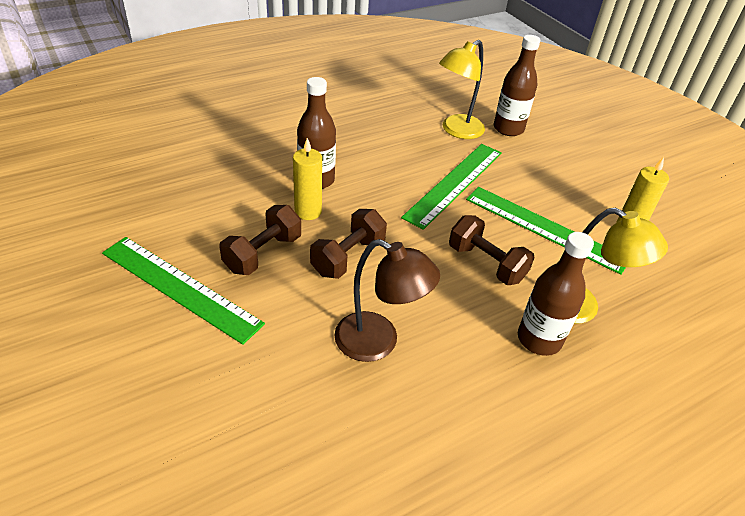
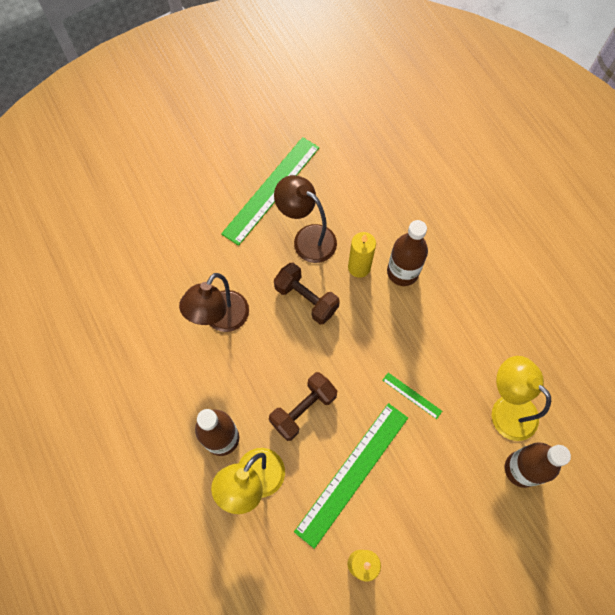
camera: 95 degrees right, 25 degrees up
brown dumbbell [219,205,301,275] -> brown lamp [274,175,337,263]
green ruler [401,144,502,230] -> green ruler [382,373,442,419], size x0.43

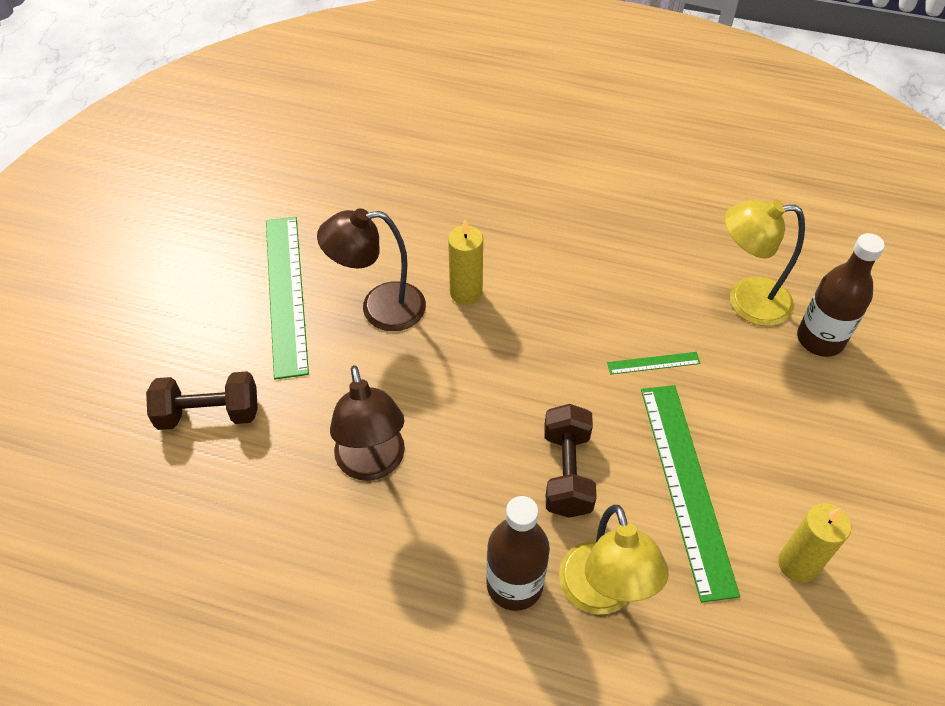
camera: 45 degrees left, 15 degrees down
brown dumbbell [274,263,340,324] -> brown dumbbell moved to [146,371,258,430]
brown bottle [387,220,428,286] -> none

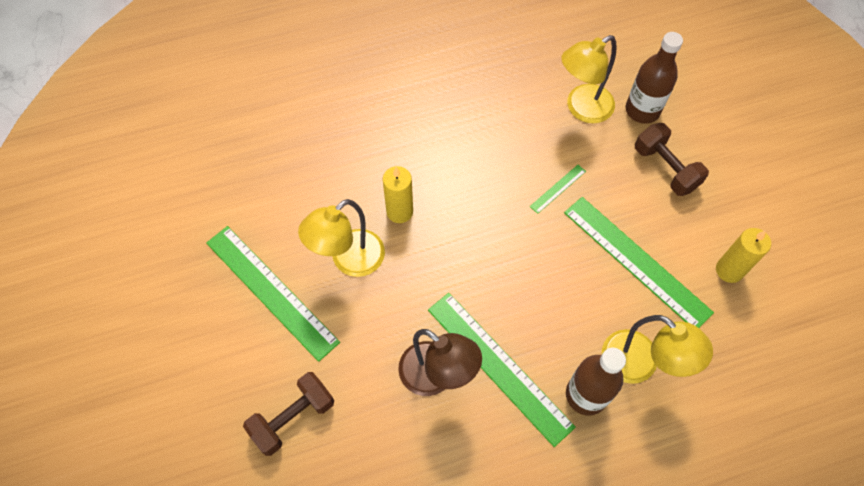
camera: 35 degrees left, 10 degrees up
brown lamp [317,208,426,331] -> yellow lamp [298,199,385,277]
brown dumbbell [544,404,597,518] -> brown dumbbell moved to [635,123,709,196]
none -> green ruler [428,293,576,447]

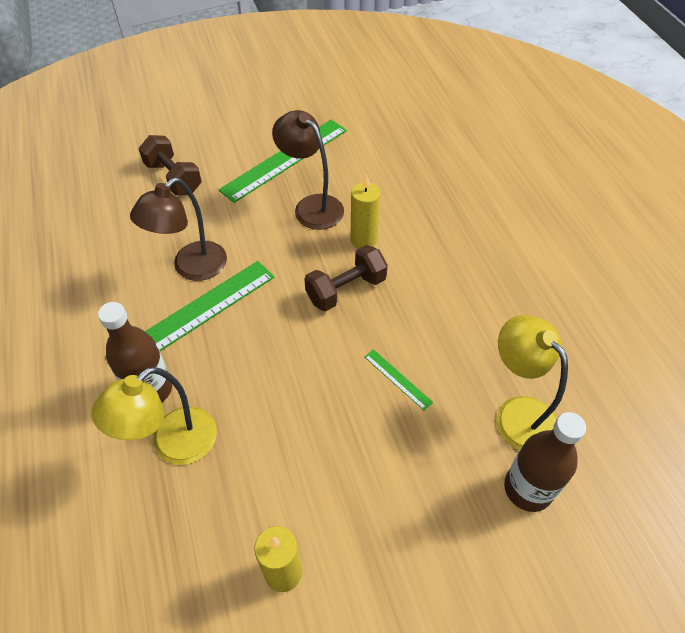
camera: 90 degrees right, 10 degrees down
yellow lamp [298,199,385,277] -> brown lamp [272,110,344,230]
green ruler [564,197,714,328] -> none
brown dumbbell [635,123,709,196] -> brown dumbbell moved to [304,245,388,311]

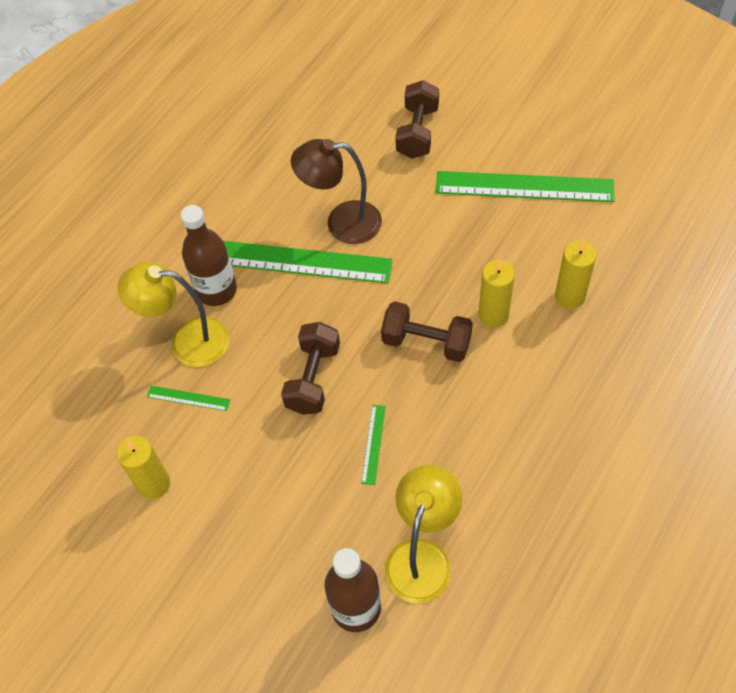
camera: 55 degrees right, 5 degrees up
brown lamp [272,110,344,230] -> none
none -> green ruler [147,386,230,411]
none -> brown dumbbell [281,322,340,415]
none -> yellow candle [555,239,596,309]

